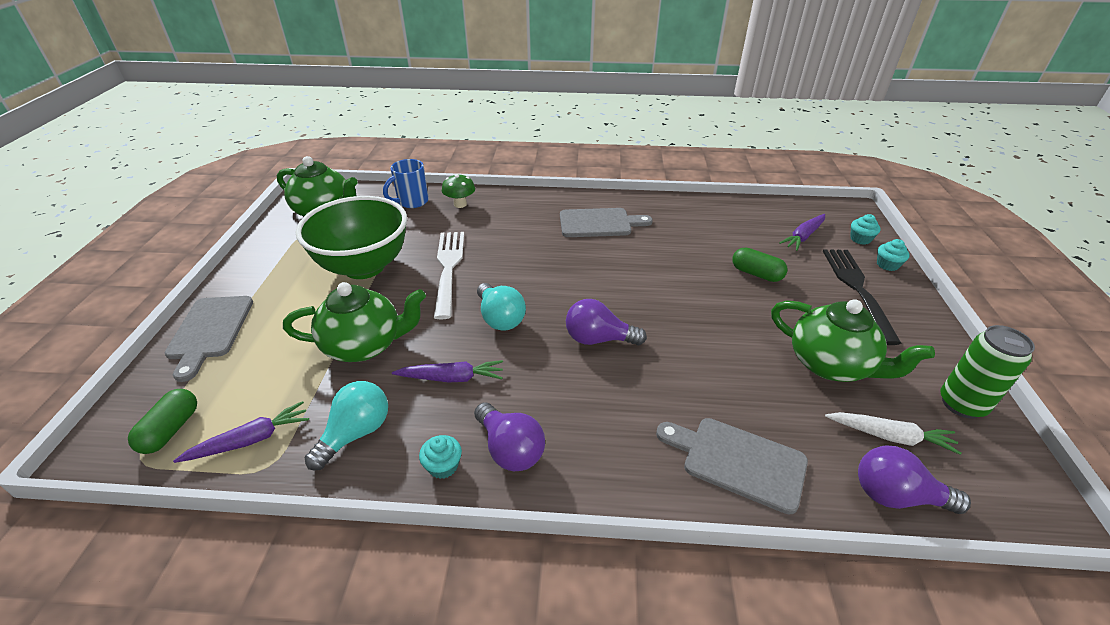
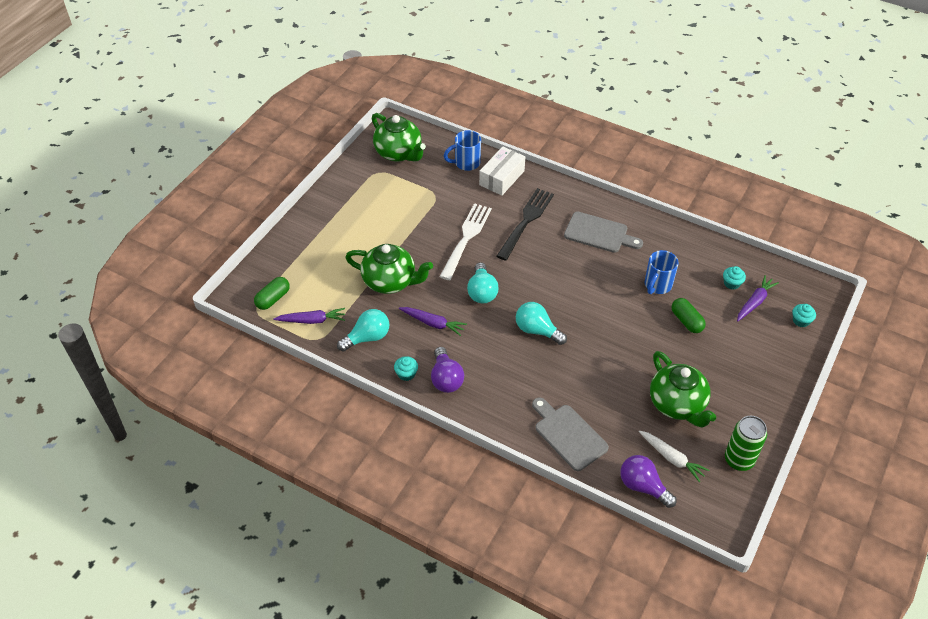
camera: 25 degrees right, 10 degrees up
grey cutting board [165,296,253,382] -> none
green bowl [296,196,407,279] -> none
green mushroom [442,174,475,208] -> white box [479,146,525,196]
purple light bulb [566,299,647,346] -> turquoise light bulb [516,302,567,345]
purple carrot [779,214,825,251] -> purple carrot turned 150 degrees clockwise [737,275,779,321]
black fork [823,249,901,345] -> black fork moved to [496,188,554,261]
turquoise cupcake [877,239,910,271] -> turquoise cupcake moved to [723,266,746,290]
none -> blue mug [645,250,679,294]

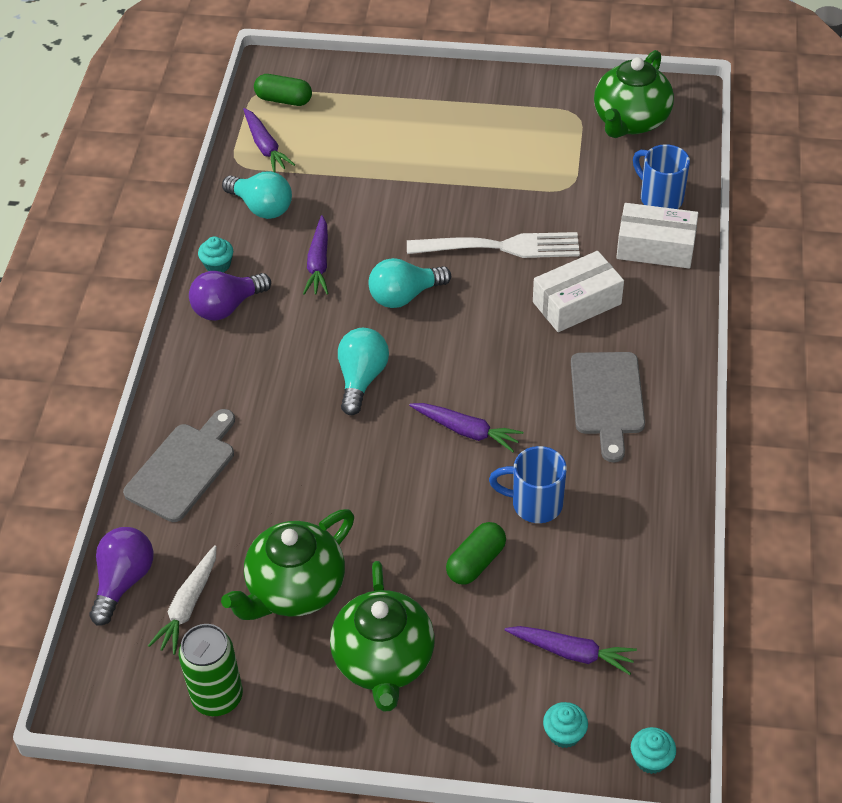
camera: 70 degrees right, 0 degrees up
green teapot [345,244,433,294] -> green teapot moved to [330,561,435,712]
black fork [496,188,554,261] -> white box [533,251,624,332]
turquoise cupcake [723,266,746,290] -> turquoise cupcake moved to [631,727,676,774]
none -> purple carrot [409,403,523,452]

